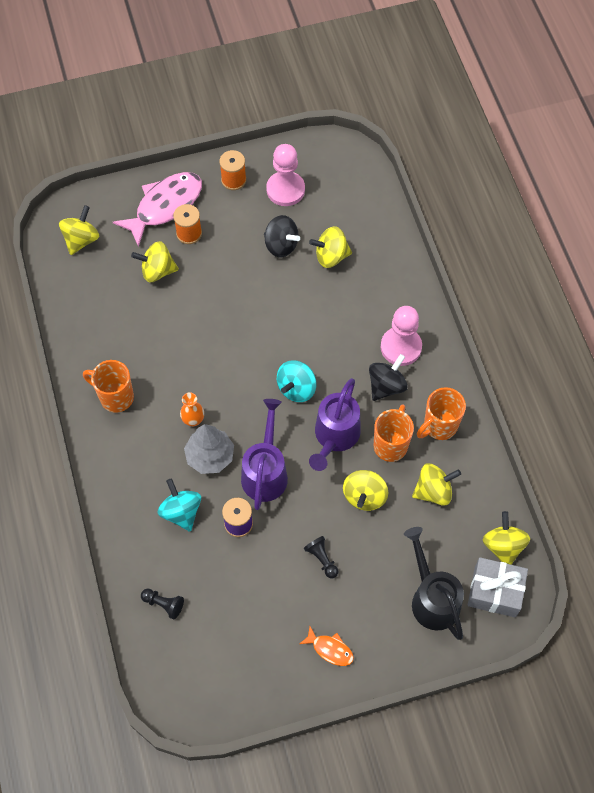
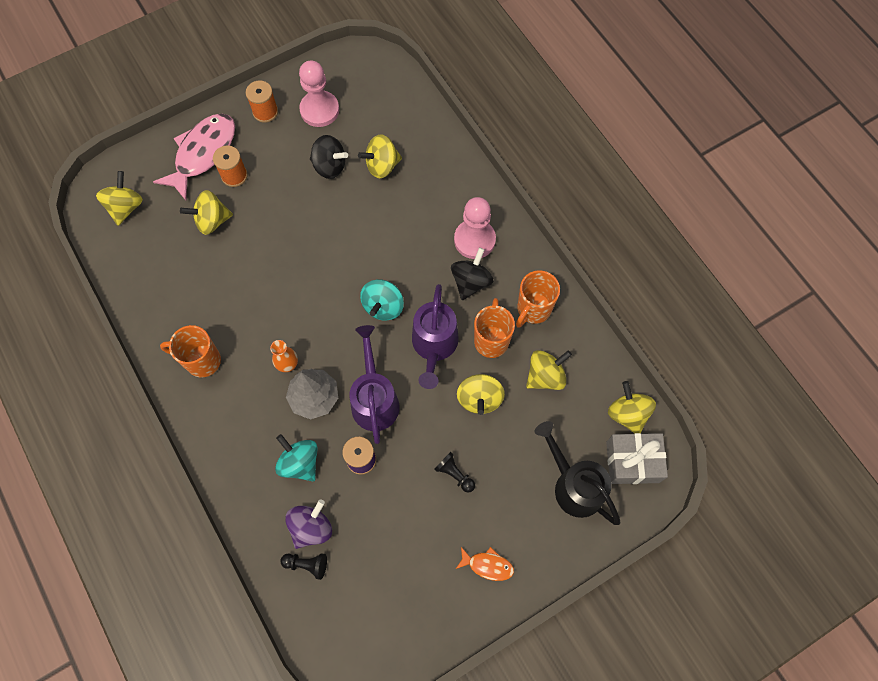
camera: 15 degrees left, 5 degrees up
none -> purple spinning top [285,499,332,549]

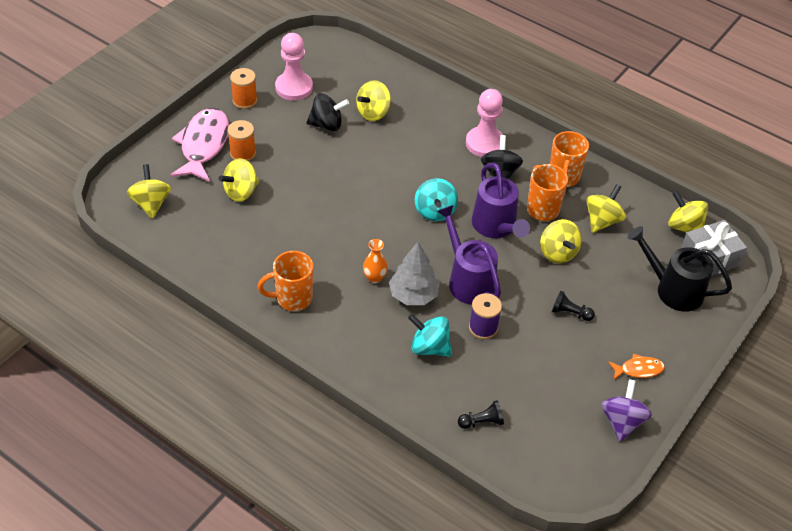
camera: 25 degrees left, 20 degrees down
purple spinning top [285,499,332,549] -> purple spinning top moved to [602,379,652,442]

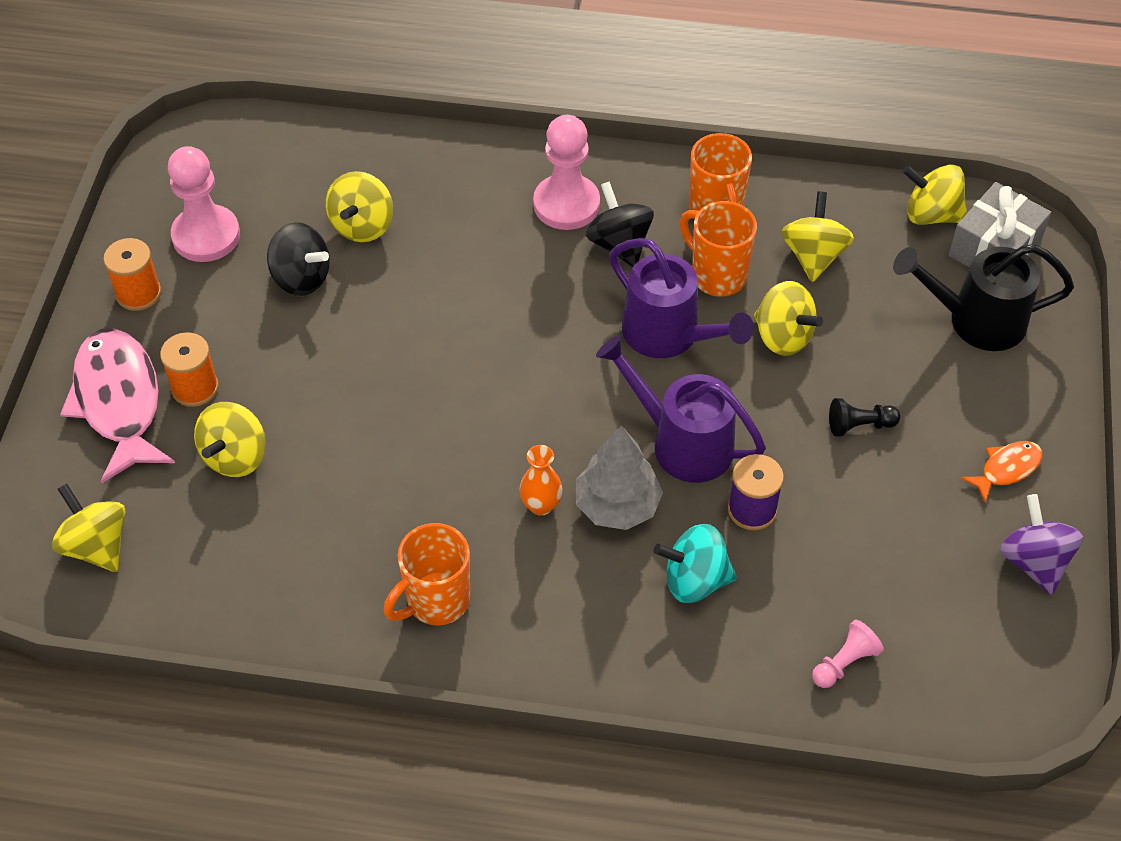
camera: 25 degrees left, 5 degrees up
black spinning top [306,94,349,131] -> black spinning top turned 60 degrees clockwise [267,222,330,296]
turquoise spinning top [415,178,458,221] -> none
black pawn [458,400,504,429] -> pink pawn [812,620,884,688]

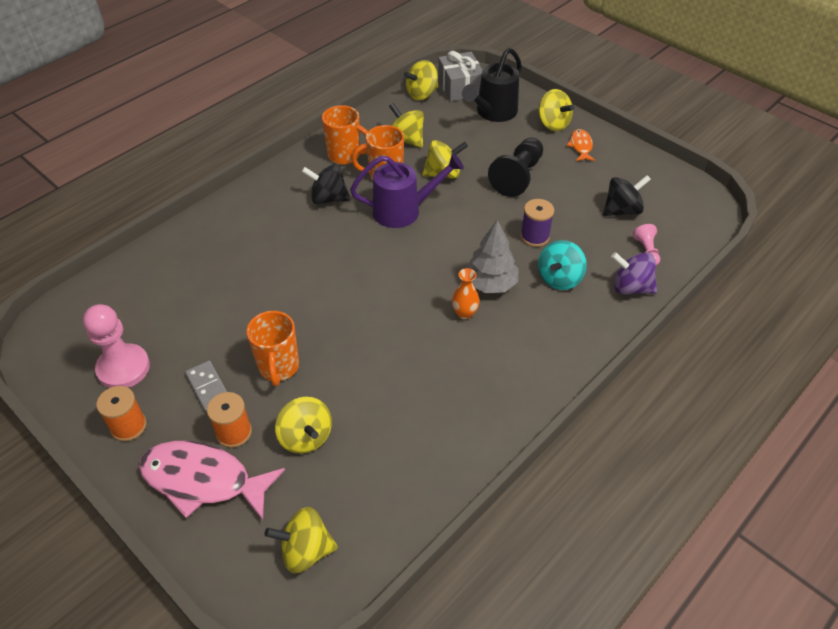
camera: 55 degrees left, 5 degrees down
black spinning top [267,222,330,296] -> black spinning top moved to [603,175,651,216]
yellow spinning top [326,171,393,242] -> yellow spinning top moved to [539,89,575,131]
orange mug [384,523,470,626] -> orange mug moved to [246,311,299,386]
pink pawn [533,115,600,230] -> none
purple watering can [596,335,766,483] -> none
black pawn [829,398,901,437] -> black pawn [488,138,543,197], size x1.92
purple spinning top [1000,494,1084,595] -> purple spinning top moved to [611,252,657,294]
none -> grey domino [185,361,227,413]

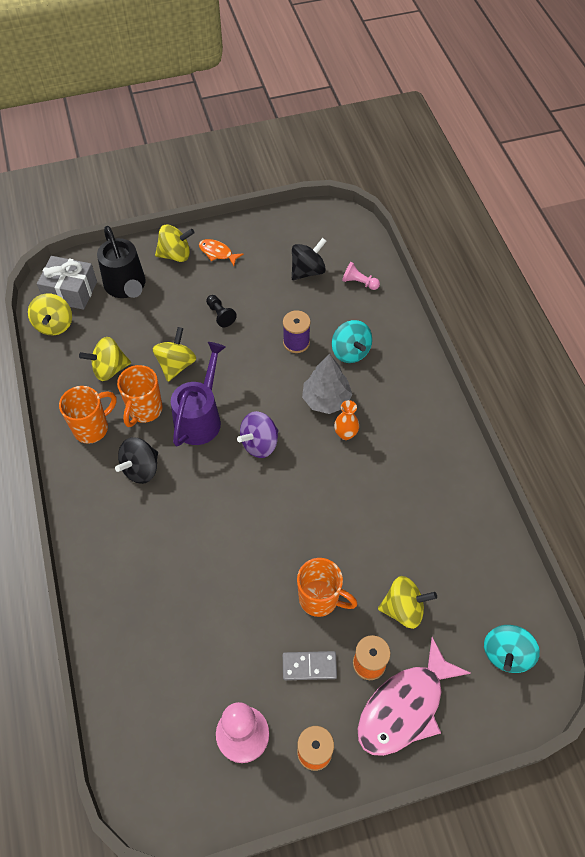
camera: 60 degrees left, 10 degrees up
yellow spinning top [264,507,338,573] -> turquoise spinning top [484,625,540,673]
black pawn [488,138,543,197] -> black pawn [206,295,237,327], size x0.52
black spinning top [603,175,651,216] -> black spinning top turned 45 degrees clockwise [292,238,326,280]
purple spinning top [611,252,657,294] -> purple spinning top moved to [237,411,279,458]

